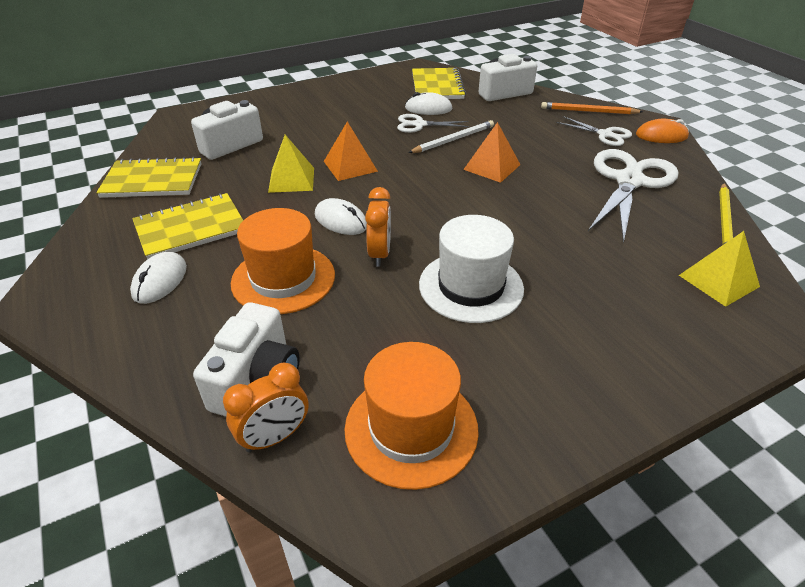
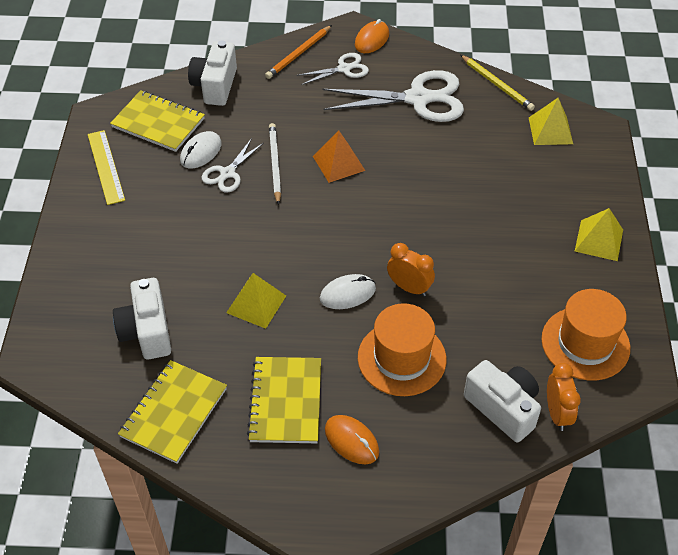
camera: 60 degrees left, 10 degrees up
white mouse [130,252,187,304] -> orange mouse [325,415,379,464]
orange pyramid [324,121,378,181] -> none
white hat [419,215,524,323] -> none
white scissors [588,149,679,243] -> white scissors turned 120 degrees clockwise [323,70,464,122]
none -> yellow ruler [88,130,125,205]
none -> yellow pyramid [575,208,623,261]

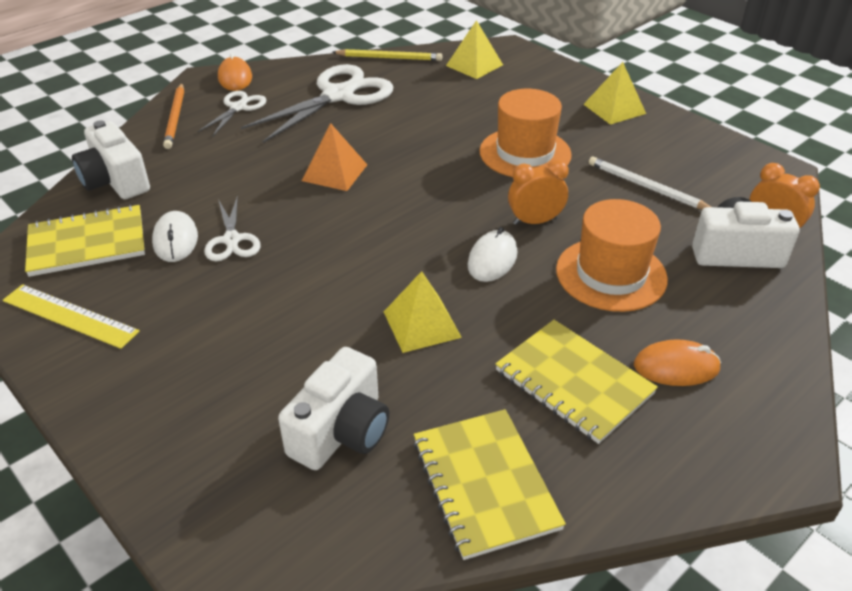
camera: 45 degrees left, 10 degrees down
white camera [113,278,171,360] -> white camera turned 90 degrees counterclockwise [278,347,389,470]
white pencil [269,123,281,205] -> white pencil moved to [589,157,711,210]
orange hat [541,289,630,381] -> orange hat moved to [480,89,572,177]

